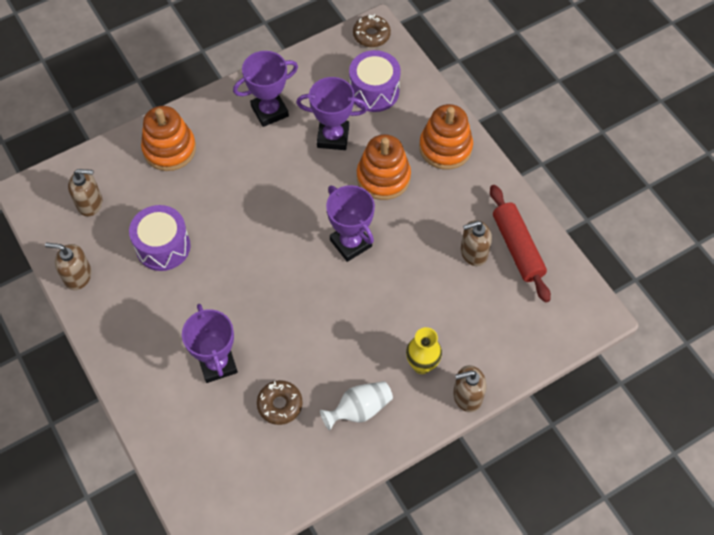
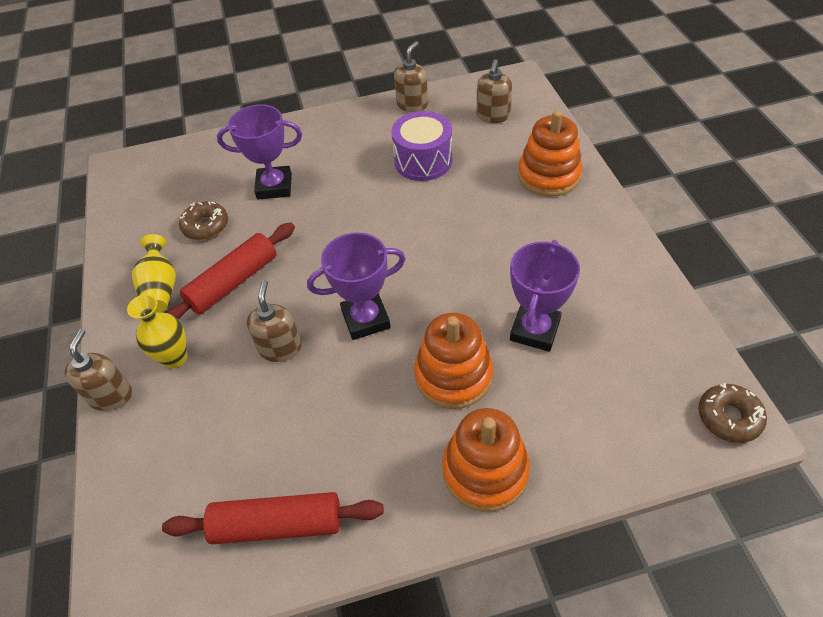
camera: 110 degrees right, 10 degrees down
purple trophy [233,51,298,127] -> none
white vase [320,381,393,431] -> yellow vase [132,234,176,313]
purple drum [349,50,401,112] -> none
brown soap dispenser [461,220,492,266] -> brown soap dispenser moved to [247,280,302,362]
none -> red rolling pin [163,223,295,320]

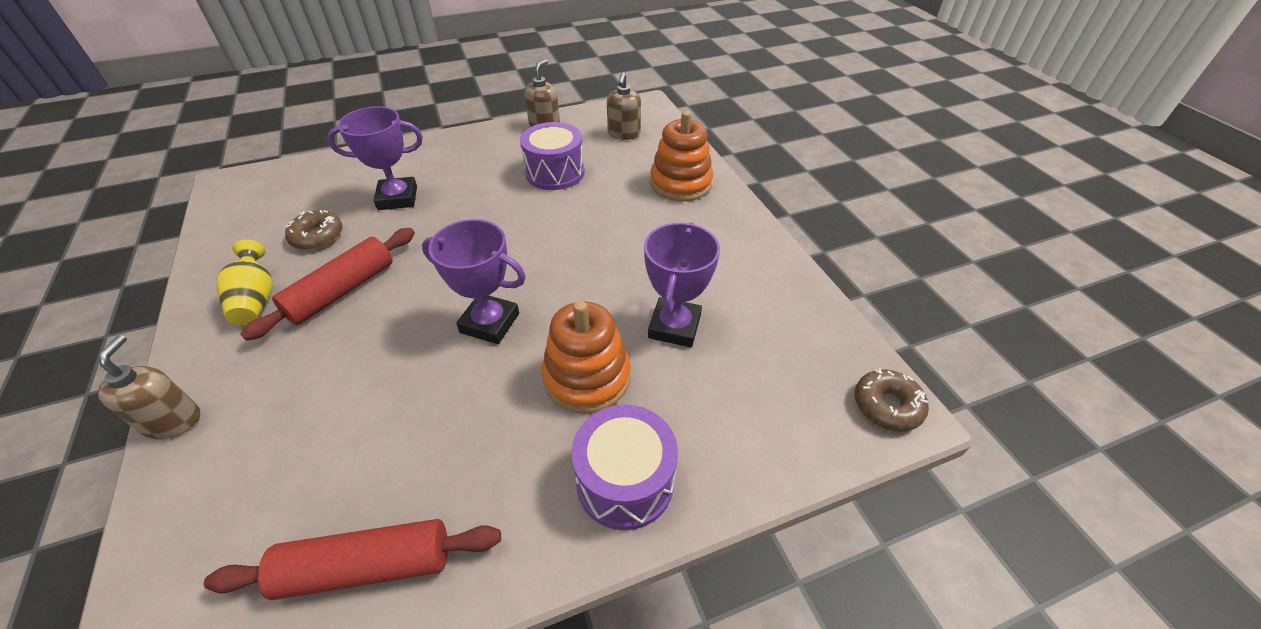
camera: 10 degrees left, 5 degrees down
yellow vase [127,294,187,368] -> none
brown soap dispenser [247,280,302,362] -> none
purple trophy [307,232,406,340] -> purple trophy turned 45 degrees clockwise [422,219,526,344]
orange stacking toy [442,408,530,512] -> purple drum [571,405,678,530]

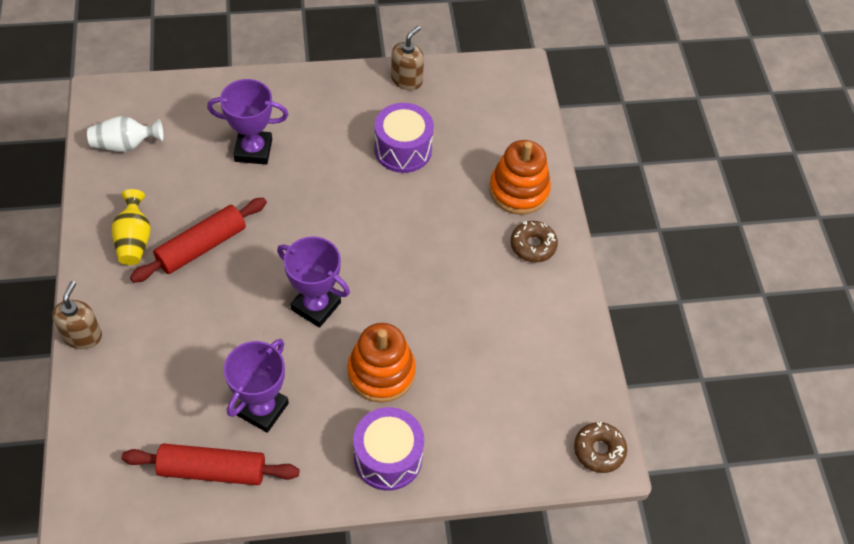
camera: 10 degrees right, 10 degrees up
brown donut [285,210,342,250] -> brown donut moved to [511,221,558,263]
brown soap dispenser [607,73,641,140] -> none
purple trophy [644,222,720,347] -> purple trophy moved to [224,339,289,433]
none -> white vase [87,116,163,152]

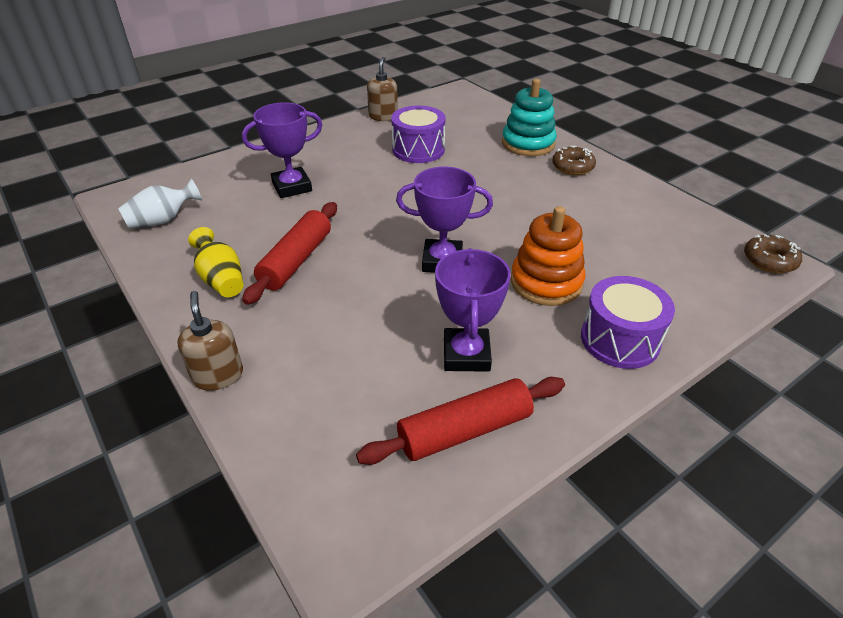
camera: 25 degrees left, 15 degrees down
orange stacking toy [489,140,551,215] -> turquoise stacking toy [502,79,557,156]

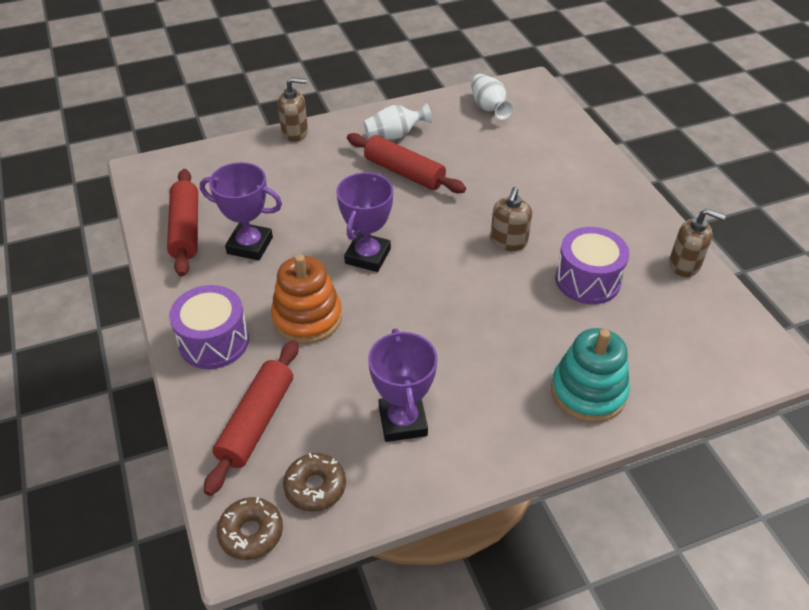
camera: 105 degrees right, 5 degrees up
yellow vase [188,227,243,297] -> white vase [364,103,432,139]
purple trophy [242,102,322,198] -> purple trophy moved to [368,328,438,442]
brown donut [552,146,596,175] -> brown donut moved to [283,453,346,512]
none -> red rolling pin [204,340,299,496]
none -> brown soap dispenser [490,187,532,251]

